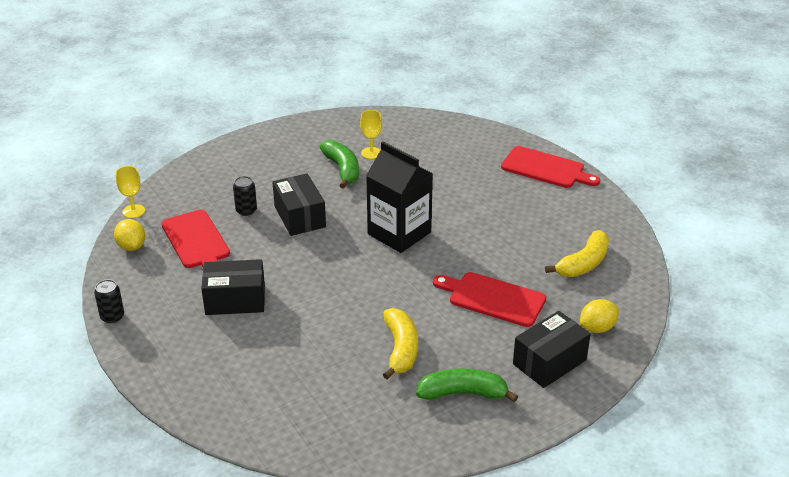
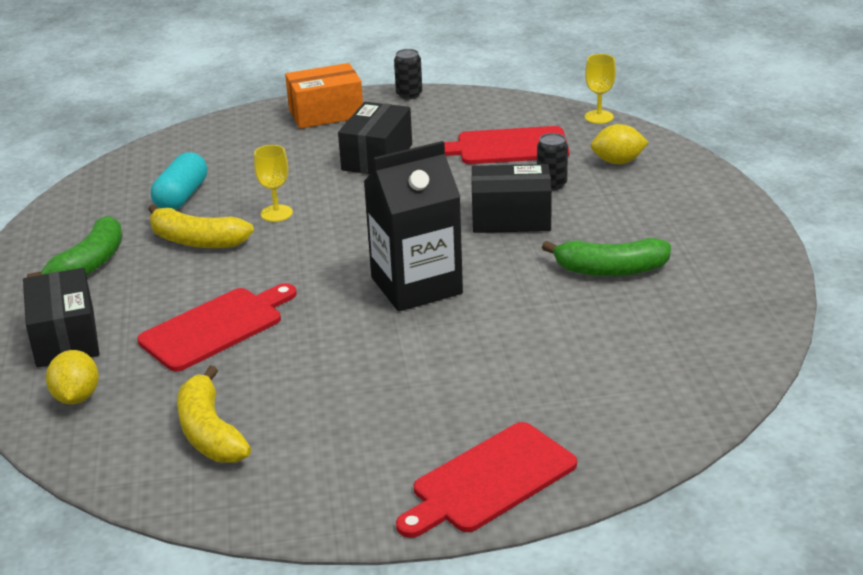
camera: 115 degrees right, 5 degrees down
yellow lemon [114,219,145,251] -> yellow lemon moved to [591,124,649,164]
yellow goblet [360,110,382,159] -> yellow goblet moved to [254,145,293,222]
none -> turquoise capsule [151,152,207,210]
none -> orange box [285,63,363,129]

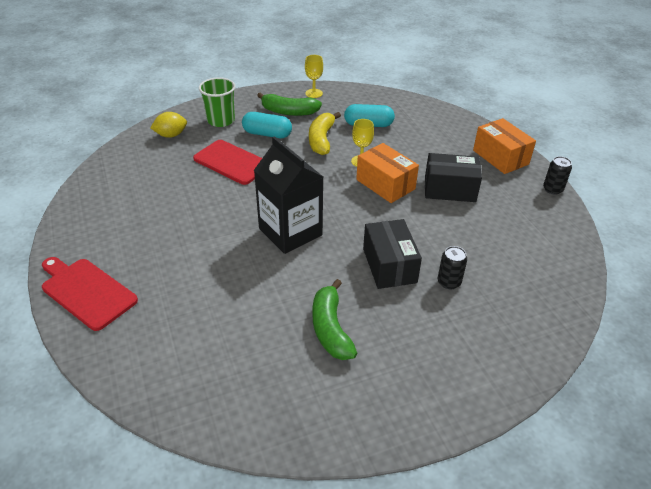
camera: 75 degrees right, 10 degrees up
black box [23,268,100,367] -> green cup [199,77,236,127]
yellow banana [177,366,251,463] -> none
red cutting board [444,126,569,164] -> none
yellow goblet [585,54,616,124] -> yellow goblet moved to [305,55,323,98]
yellow lemon [591,124,649,164] -> none
none -> turquoise capsule [242,112,292,138]
none -> orange box [356,143,419,203]

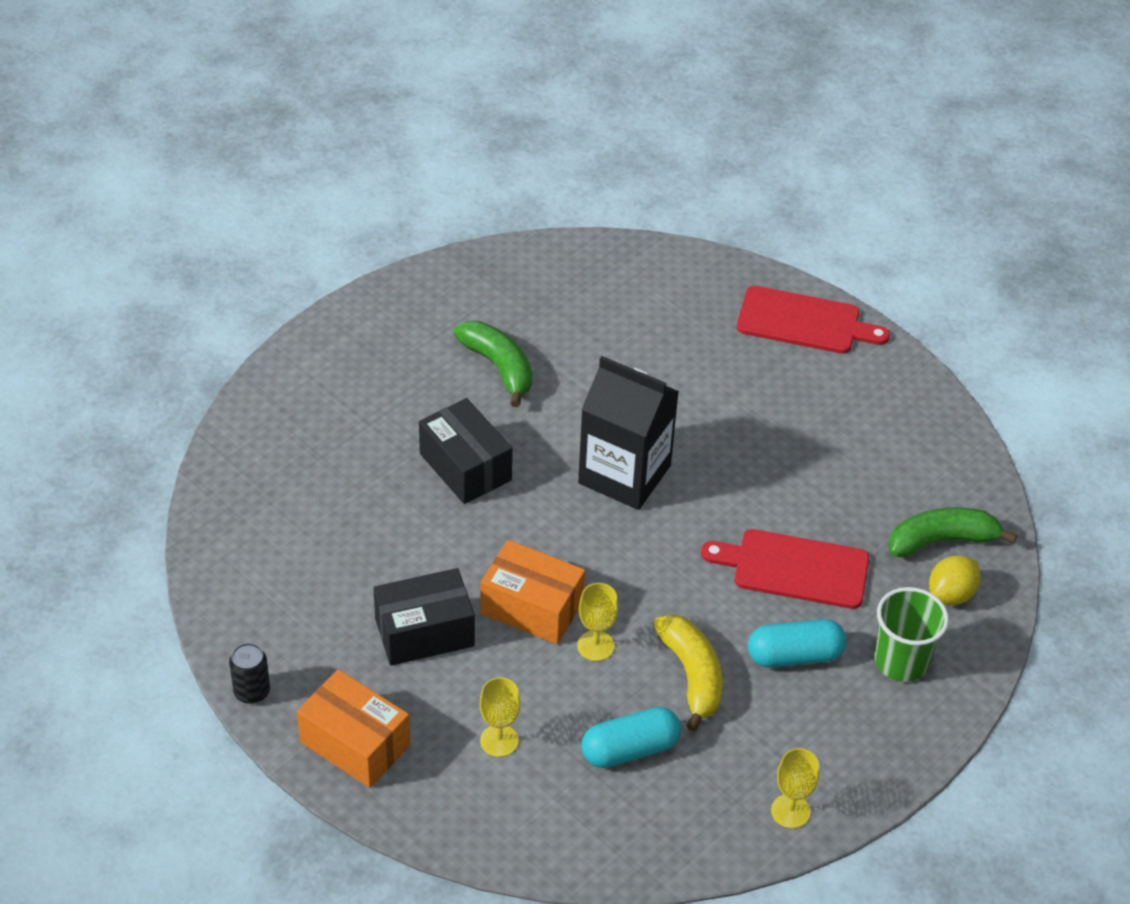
camera: 155 degrees right, 5 degrees up
green banana [257,92,322,116] -> green banana moved to [888,507,1017,557]
black can [438,246,467,289] -> none
none -> yellow goblet [479,677,520,757]

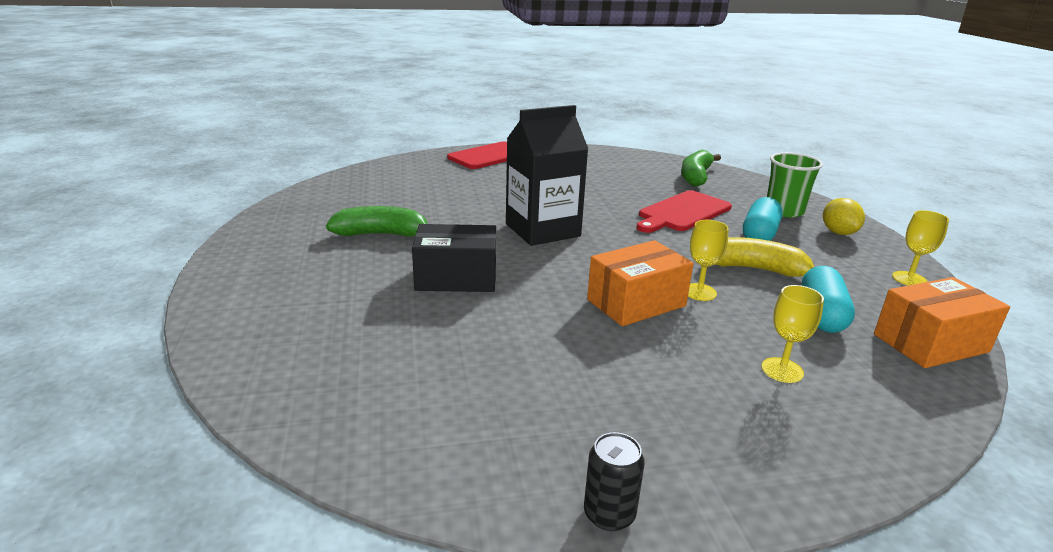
camera: 55 degrees left, 20 degrees down
orange box [297,669,410,788] -> orange box moved to [874,277,1010,368]
black box [373,568,475,666] -> none
yellow lemon [929,555,981,605] -> yellow lemon moved to [823,198,865,235]

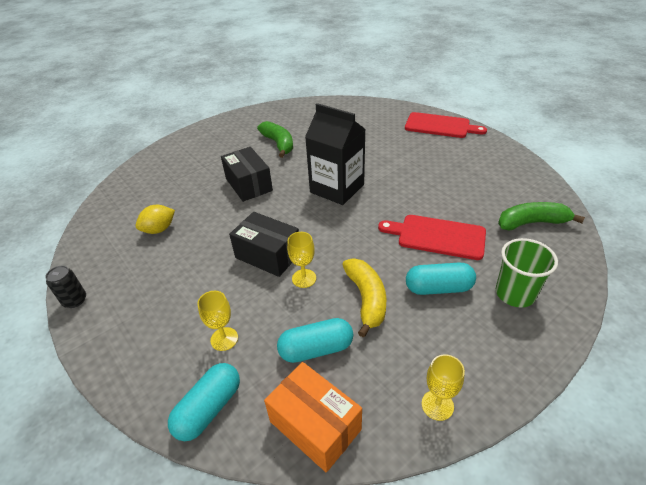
camera: 65 degrees right, 15 degrees up
orange box [587,240,694,326] -> black box [229,212,299,277]
yellow lemon [823,198,865,235] -> yellow lemon moved to [135,205,175,234]
none -> turquoise capsule [168,363,240,441]

